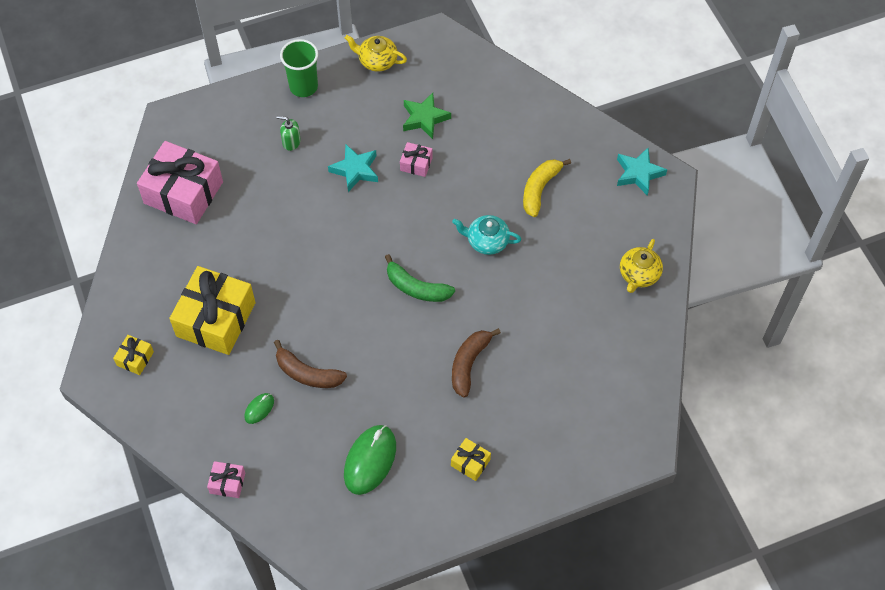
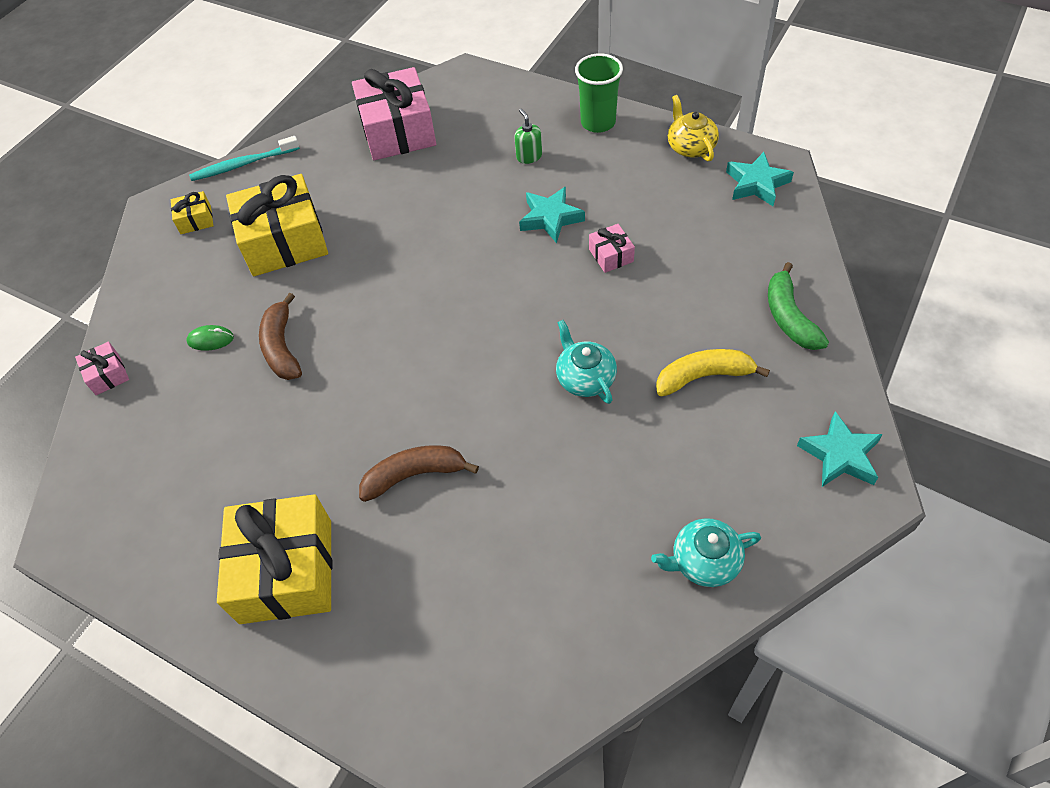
camera: 55 degrees right, 5 degrees down
green mouse [344,425,396,495] -> none
green banana [385,254,455,302] -> green banana moved to [768,262,829,350]
green star [403,93,451,139] -> none
yellow gift [451,438,491,481] -> yellow gift [217,494,332,624], size x2.24
yellow teapot [620,239,663,293] -> turquoise teapot [651,518,761,587]
none -> turquoise toothbrush [189,136,300,181]
none -> turquoise star [726,152,794,206]

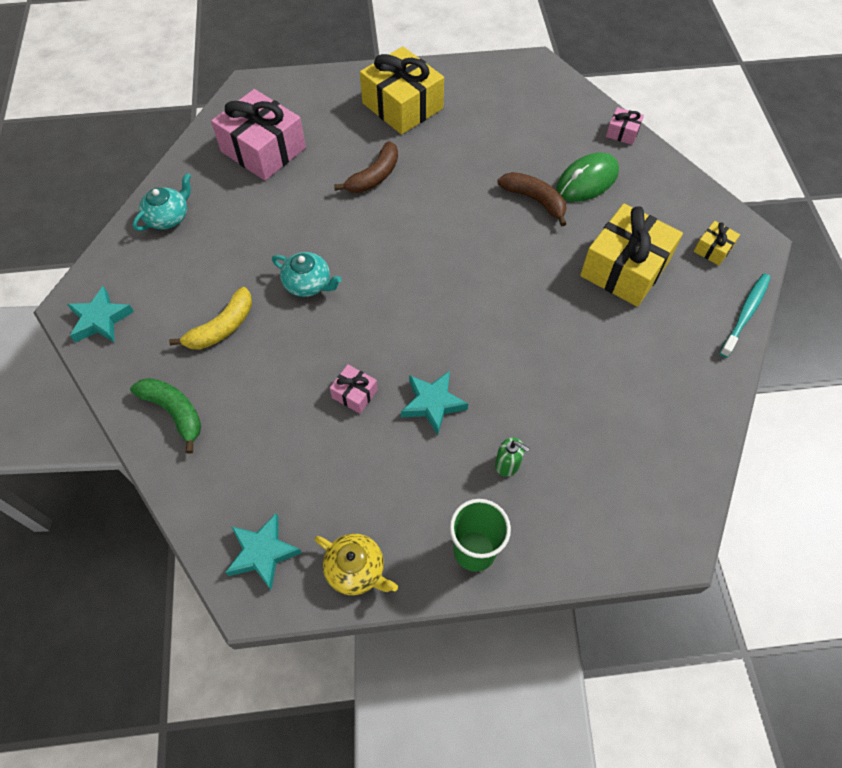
camera: 140 degrees right, 5 degrees up
green mouse [187,325,234,351] -> green mouse [556,153,619,202], size x2.02
pink gift [352,67,436,160] -> pink gift moved to [211,89,306,181]

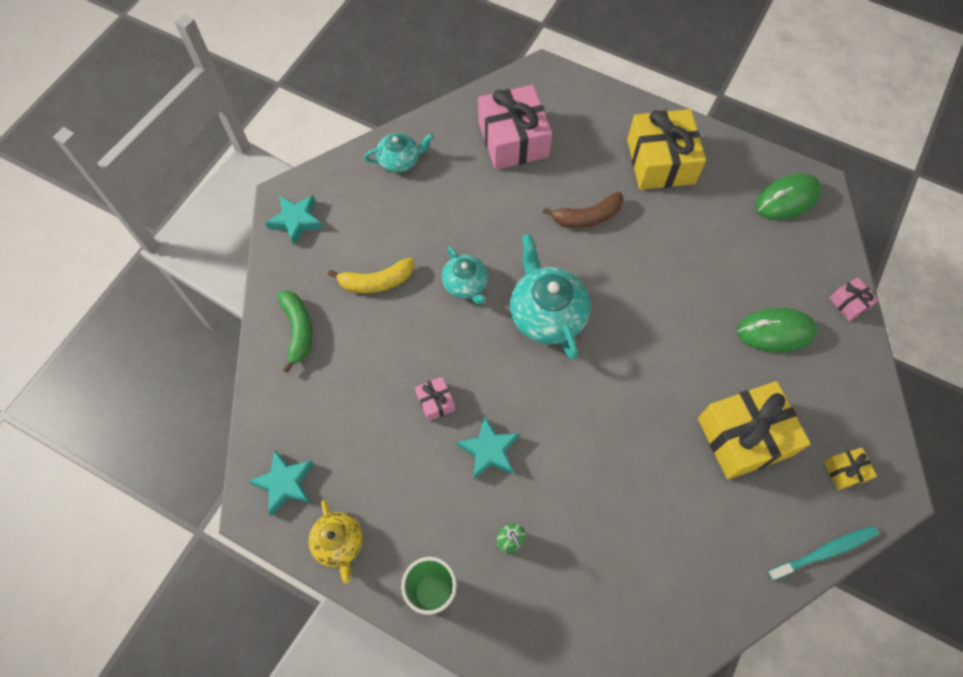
camera: 35 degrees right, 5 degrees up
brown banana [497,172,566,226] -> none
none -> turquoise teapot [510,234,591,360]
none -> green mouse [755,173,822,220]

